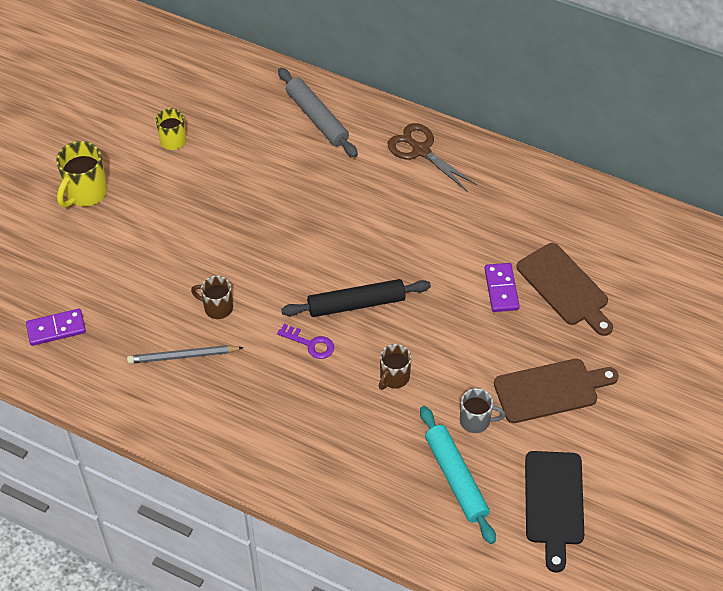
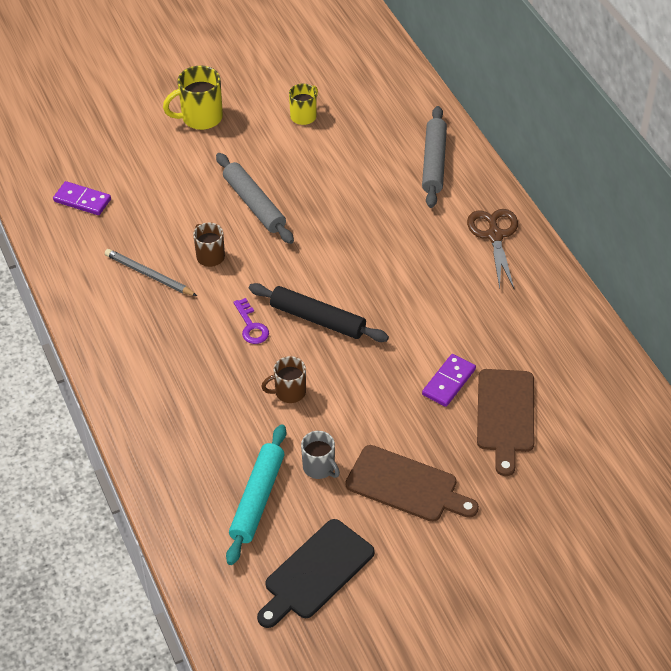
camera: 40 degrees right, 5 degrees down
none -> grey rolling pin [216,153,294,244]

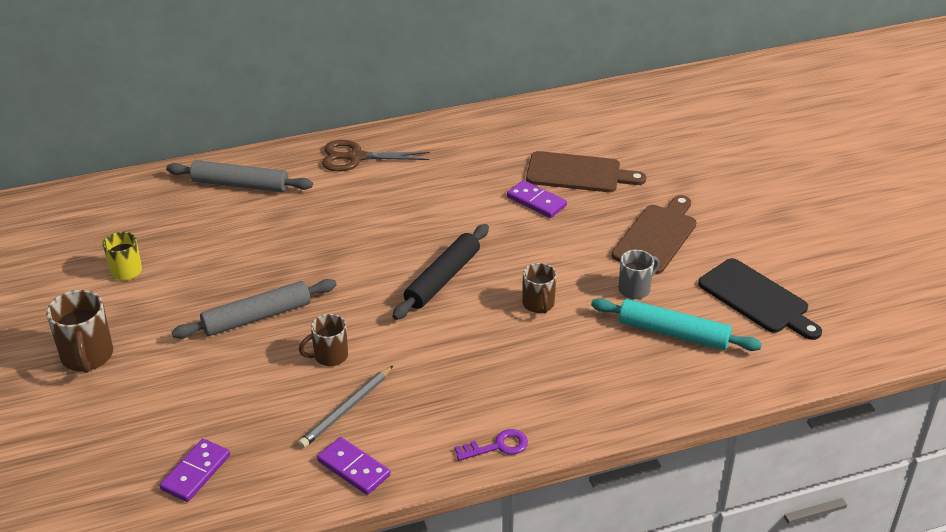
camera: 85 degrees left, 10 degrees down
yellow mug [163,66,223,130] -> brown mug [46,290,113,373]
purple key [233,298,269,344] -> purple key moved to [454,429,528,461]
none -> purple domino [317,437,391,495]

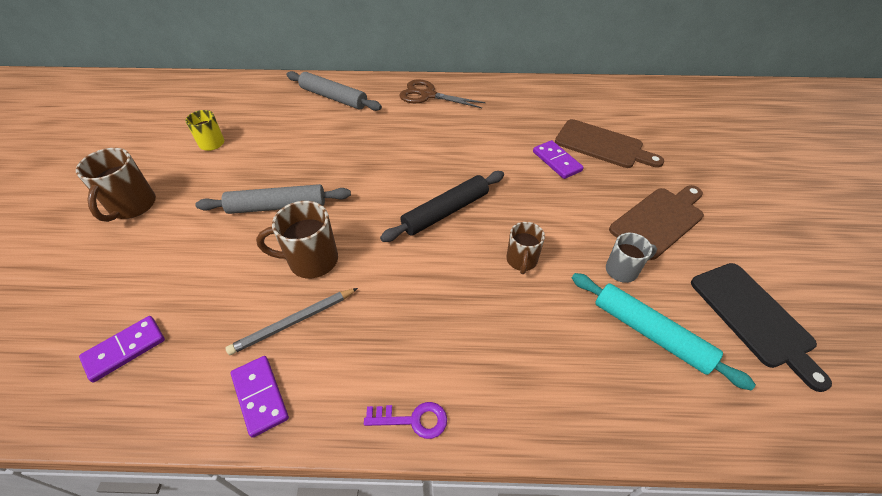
camera: 20 degrees right, 10 degrees up
brown mug [299,314,348,366] -> brown mug [256,201,338,279], size x1.54

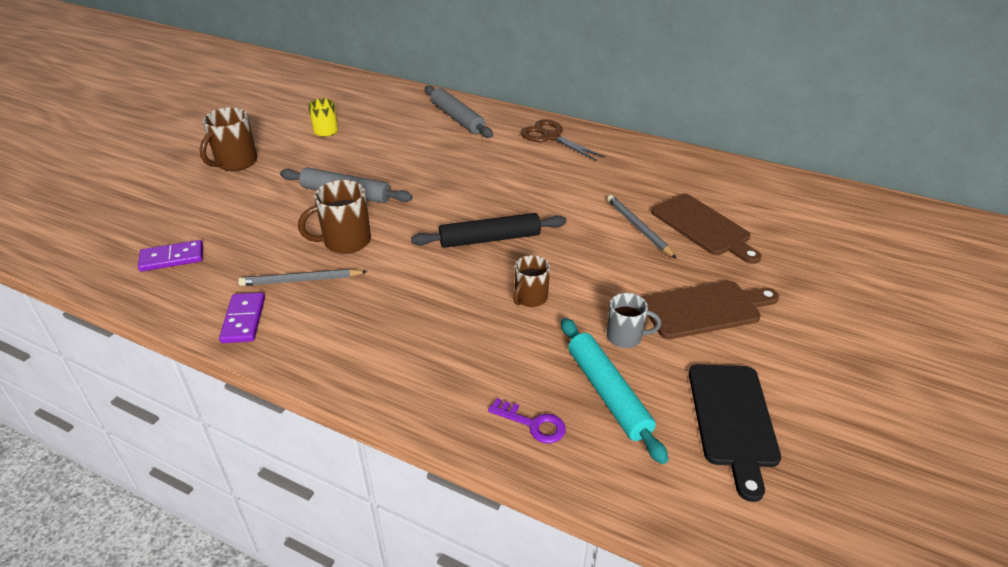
camera: 25 degrees right, 10 degrees down
brown mug [256,201,338,279] -> brown mug turned 45 degrees counterclockwise [298,180,371,254]
purple key [364,402,447,439] -> purple key moved to [488,398,566,444]
purple domino [533,140,584,179] -> grey pencil [607,195,677,259]

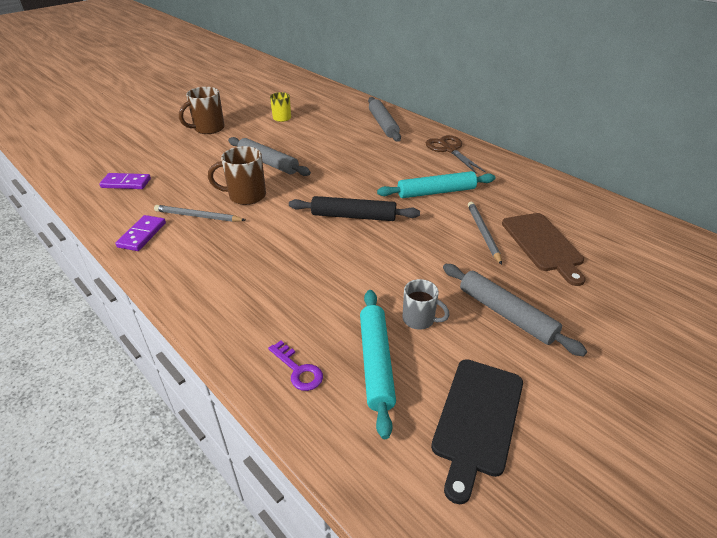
camera: 20 degrees right, 0 degrees up
brown mug [513,255,550,307] -> none
brown cutting board [643,281,779,339] -> grey rolling pin [443,264,587,357]
none -> turquoise rolling pin [377,171,496,198]

